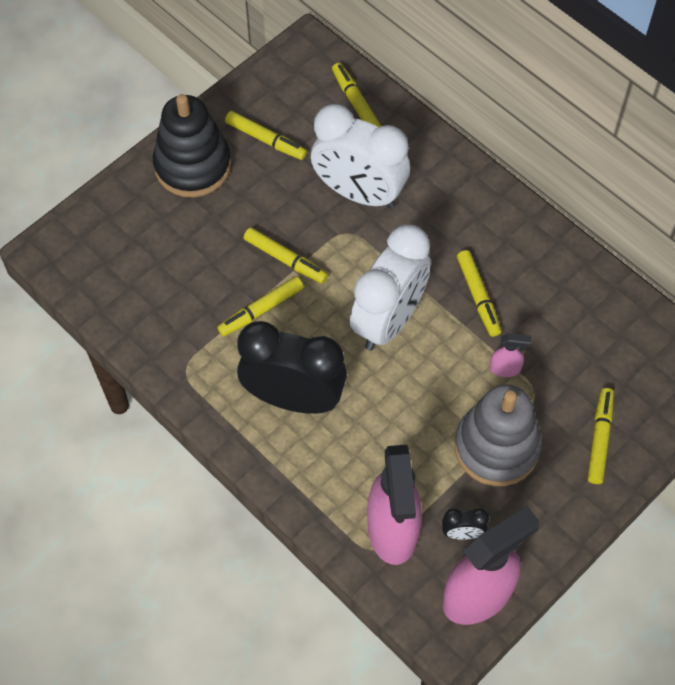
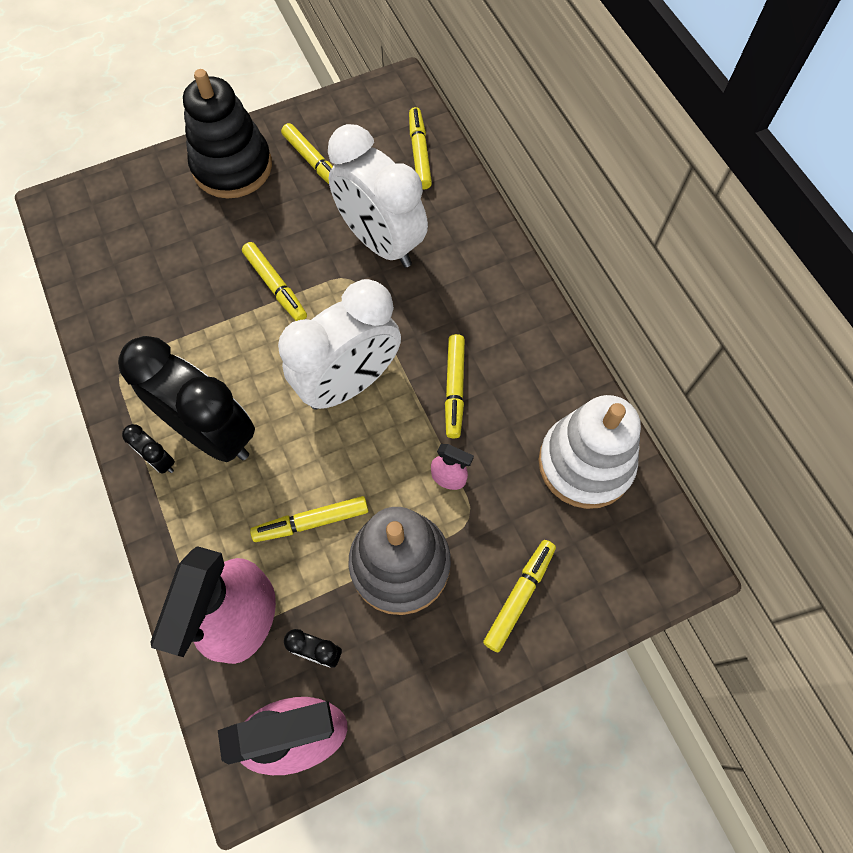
camera: 20 degrees right, 5 degrees up
yellow marker [217,276,304,337] -> yellow marker moved to [250,496,369,542]
none -> black clock [122,424,175,474]
none -> white stacking toy [539,395,641,509]

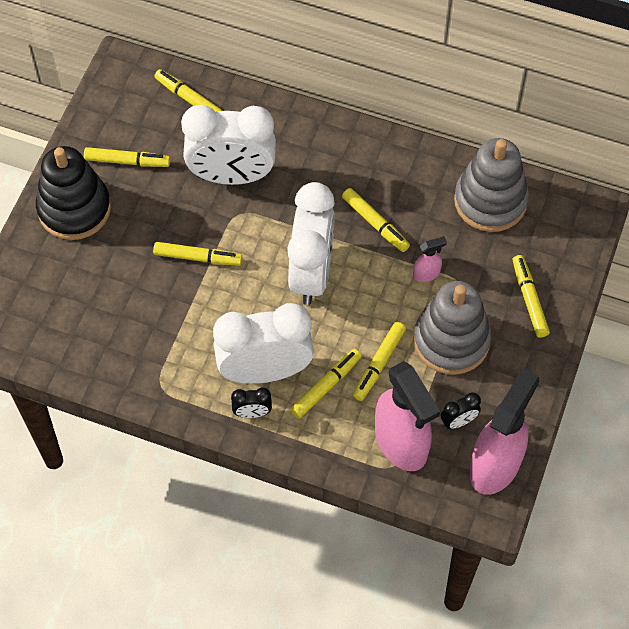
camera: 45 degrees left, 5 degrees down
black clock [118,336,255,462] -> white clock [213,303,314,384]
white stacking toy [539,395,641,509] -> grey stacking toy [454,138,529,232]
none -> yellow marker [290,349,361,419]

